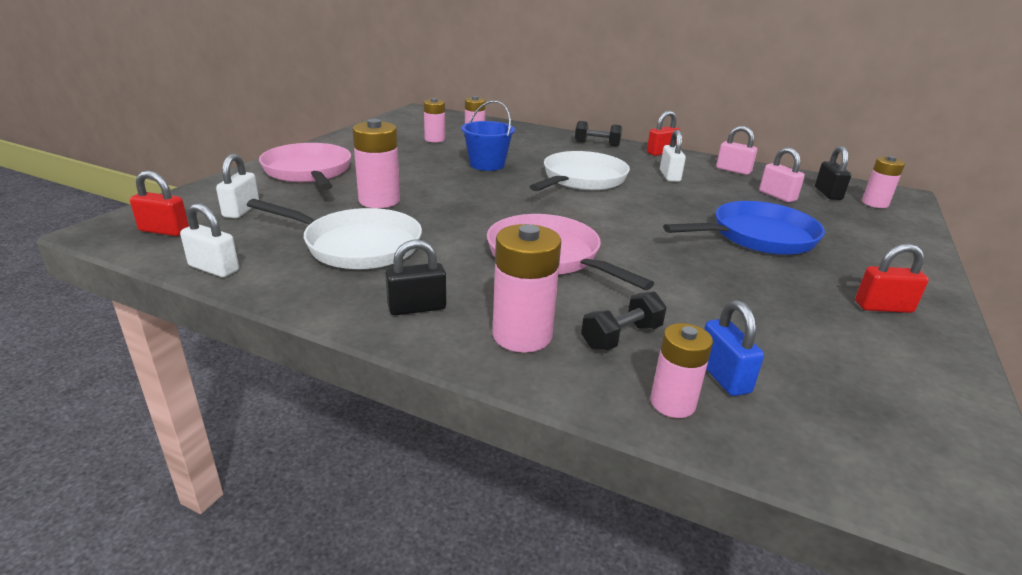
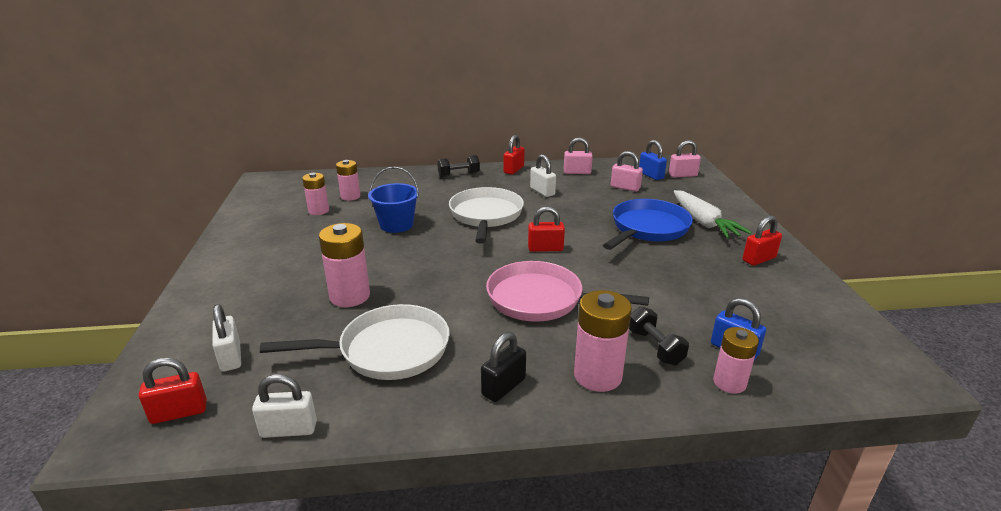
camera: 30 degrees left, 0 degrees up
pink pan [259,143,351,190] -> none
black dumbbell [581,291,667,351] -> black dumbbell turned 45 degrees counterclockwise [629,306,689,365]
black padlock [815,146,851,200] -> blue padlock [639,140,667,180]
pink battery [862,156,905,208] -> pink padlock [669,140,701,178]
none -> red padlock [528,206,565,252]
none -> white carrot [674,190,752,239]

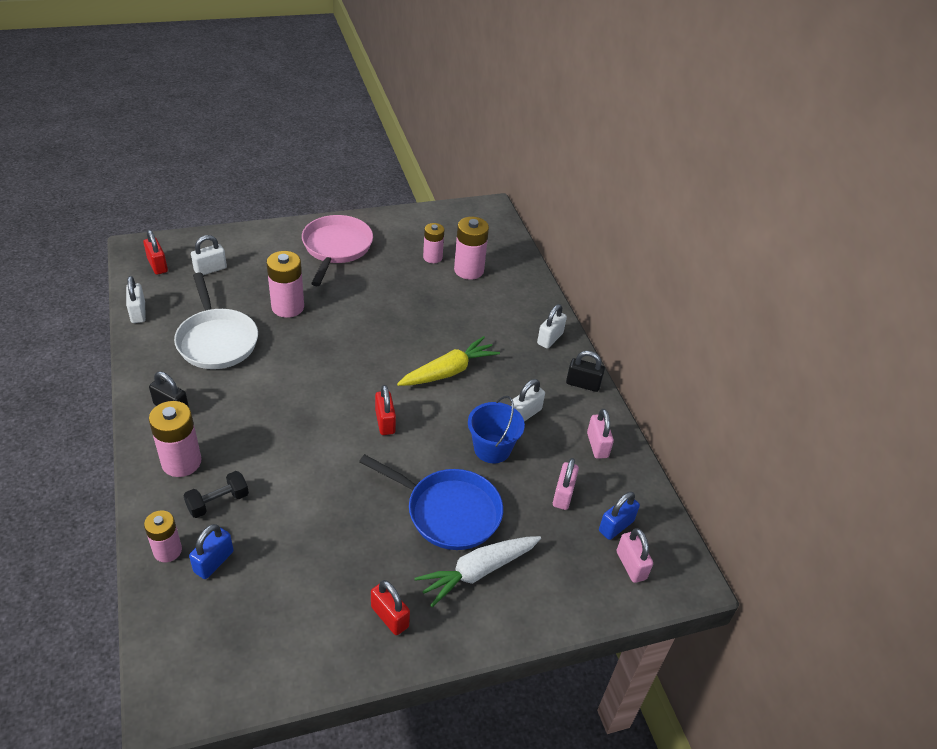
camera: 75 degrees right, 15 degrees up
pink battery [336,160,360,201] -> pink battery [454,217,489,280], size x1.53
blue bucket [368,167,419,233] -> blue bucket moved to [468,396,525,463]
black dumbbell [437,155,480,177] -> white padlock [537,304,567,349]
white pan [449,187,524,244] -> yellow carrot [397,336,500,386]
pink pan [486,261,649,322] -> pink pan moved to [302,215,373,286]
red padlock [504,135,525,174] -> black padlock [566,351,605,392]

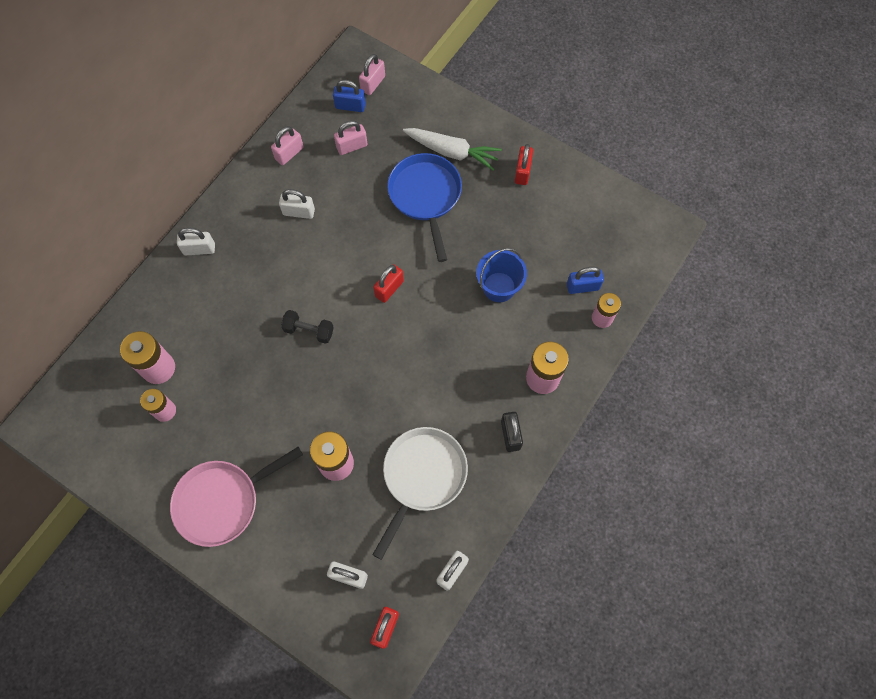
camera: 125 degrees left, 25 degrees up
black dumbbell [183,471,249,518] -> black dumbbell moved to [281,310,334,344]
yellow carrot [397,336,500,386] -> none
blue bucket [468,396,525,463] -> blue bucket moved to [476,248,527,302]
black padlock [566,351,605,392] -> none

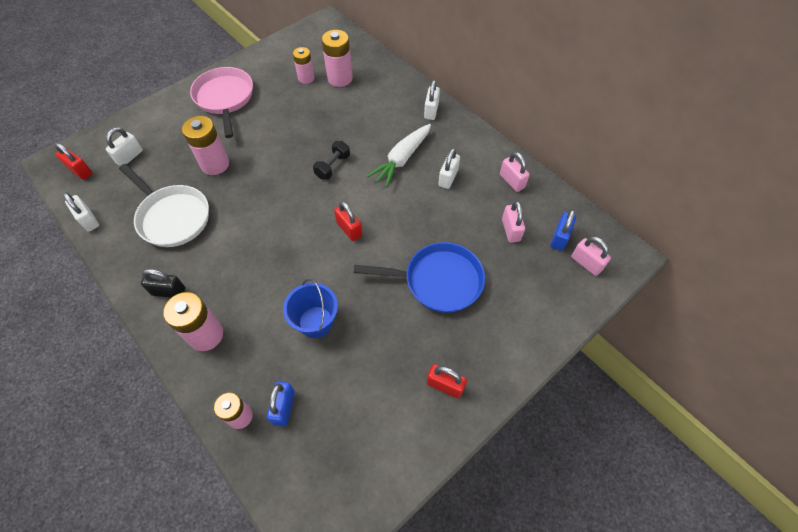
camera: 105 degrees right, 10 degrees down
white carrot [403,128,502,171] -> white carrot moved to [367,124,431,188]

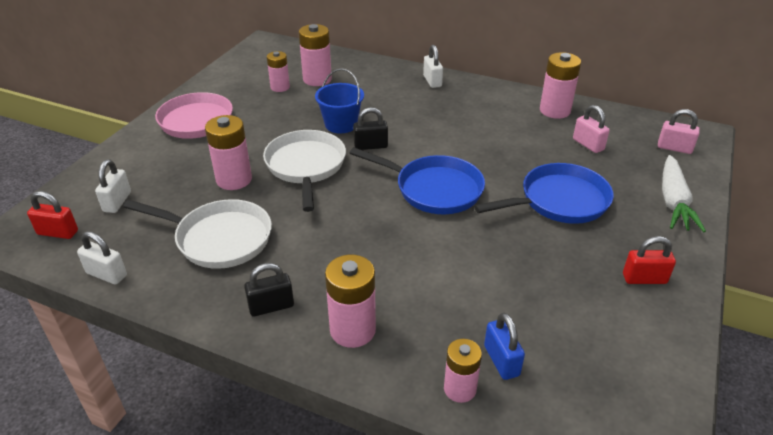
camera: 25 degrees left, 20 degrees down
blue bucket [283,279,338,338] -> blue bucket moved to [315,69,364,133]
black dumbbell [313,141,350,180] -> black padlock [353,107,388,150]
red padlock [334,201,362,241] -> blue pan [350,147,485,214]
white carrot [367,124,431,188] -> white carrot moved to [662,155,706,232]
white padlock [438,148,460,189] -> none
pink padlock [500,152,530,192] -> pink battery [540,52,581,119]
blue padlock [551,210,576,251] -> none
none -> white pan [263,130,346,212]

